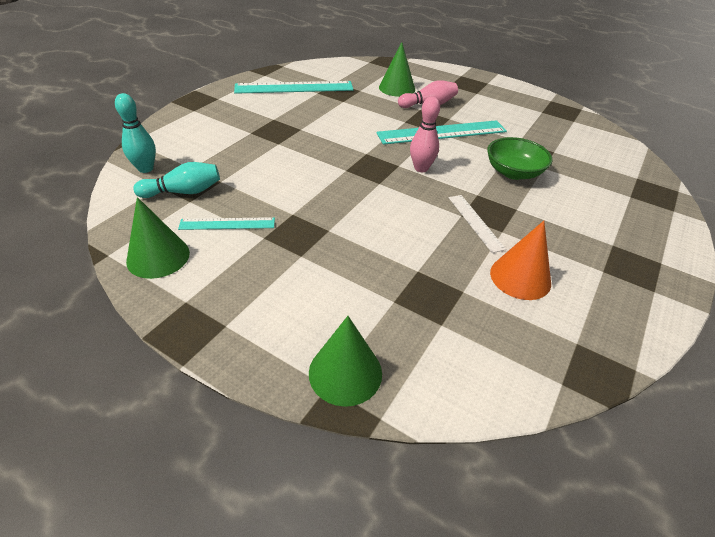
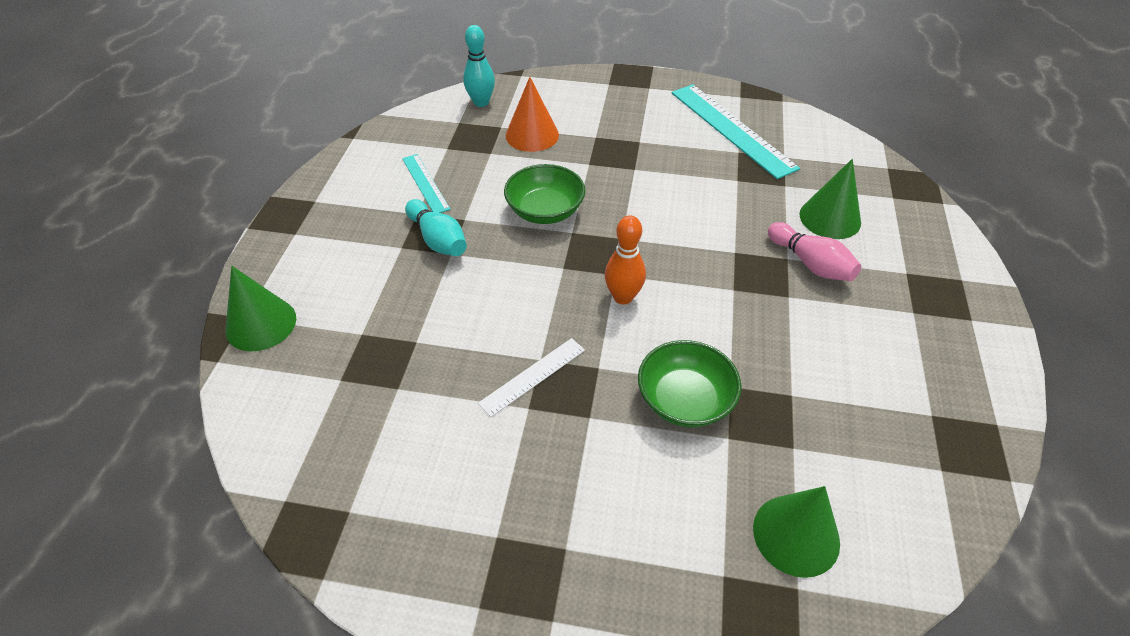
camera: 70 degrees right, 5 degrees up
green cone [126,197,190,279] -> green cone moved to [753,486,840,578]
turquoise bowling pin [133,162,220,198] -> turquoise bowling pin moved to [405,199,467,256]
turquoise ruler [376,120,507,145] -> none
pink bowling pin [410,97,440,172] -> orange bowling pin [605,215,646,304]
orange cone [490,221,551,300] -> orange cone moved to [506,77,559,152]
none -> green bowl [504,164,586,224]

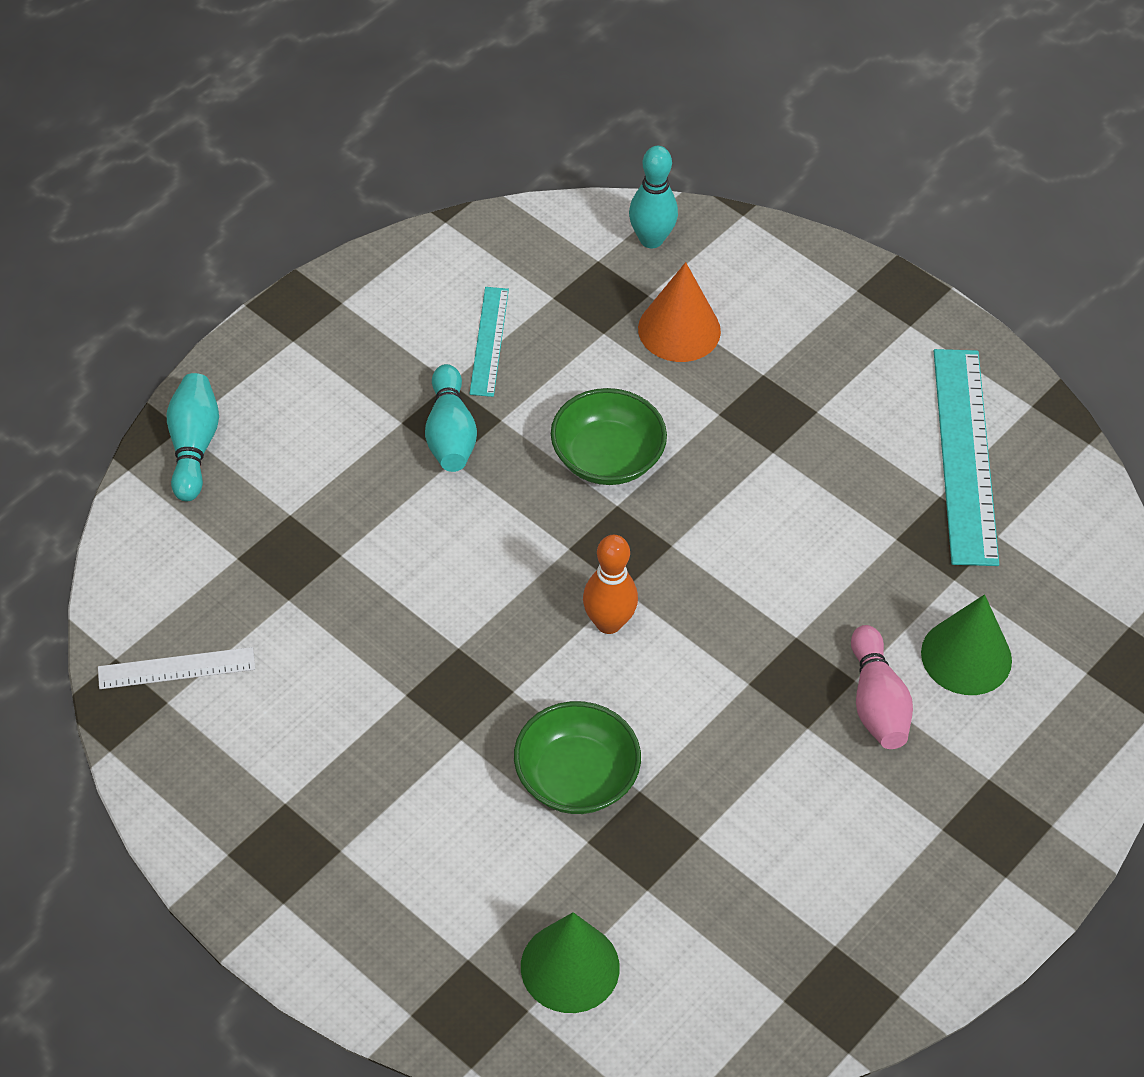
camera: 30 degrees right, 5 degrees up
green cone [226,266,296,351] -> turquoise bowling pin [167,373,219,501]
white ruler [478,338,585,417] -> white ruler moved to [98,647,255,689]

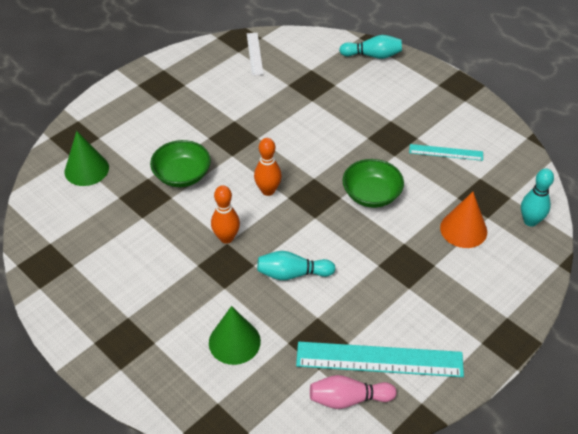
camera: 95 degrees right, 5 degrees down
turquoise bowling pin [425,364,477,472] -> turquoise bowling pin moved to [257,251,335,280]
pink bowling pin [851,625,913,749] -> pink bowling pin moved to [310,375,397,409]
none -> orange bowling pin [211,185,240,244]

